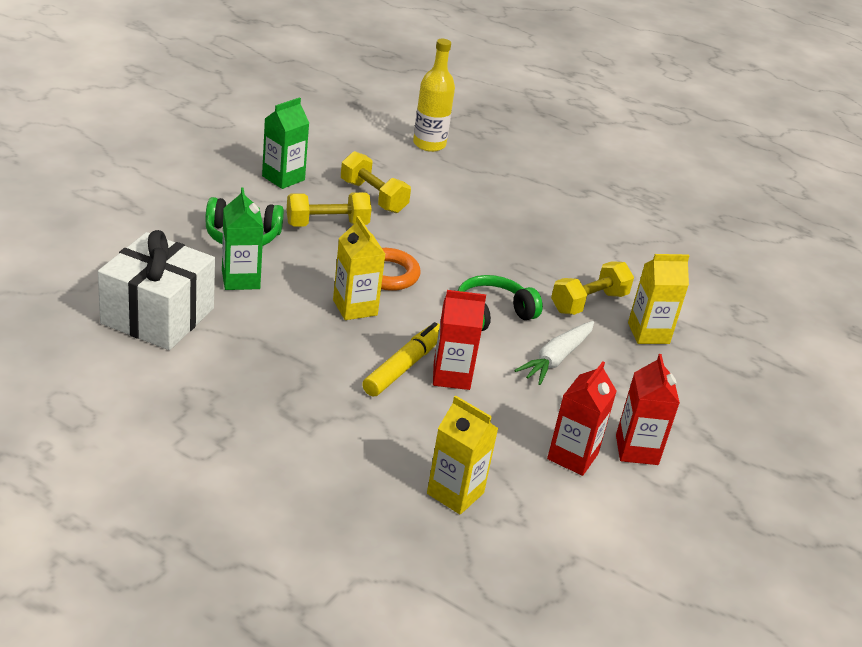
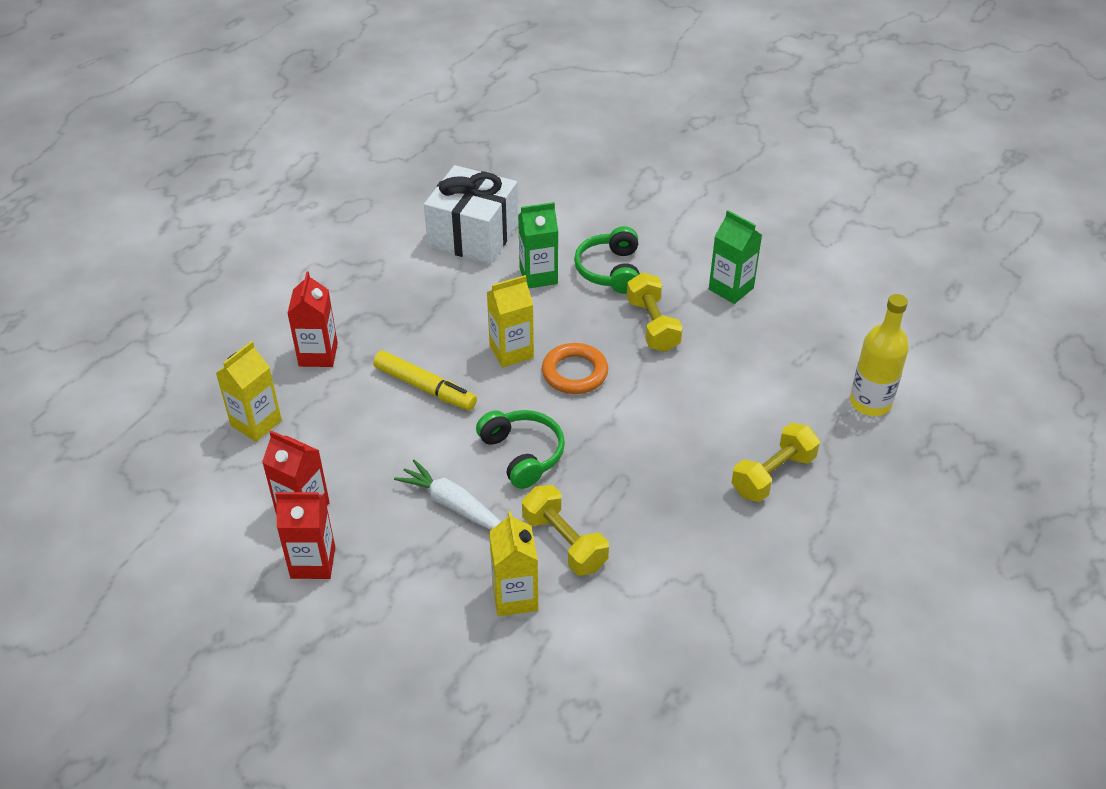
camera: 95 degrees right, 10 degrees up
yellow dumbbell [341,151,411,213] -> yellow dumbbell moved to [732,423,820,502]
red carton [433,290,486,390] -> red carton moved to [287,272,338,367]

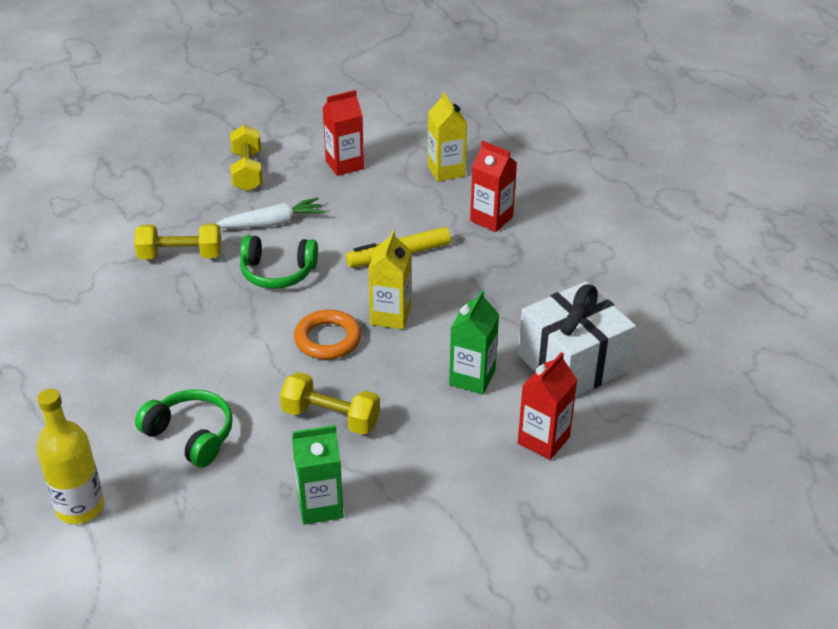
camera: 125 degrees right, 5 degrees down
red carton [275,492,335,579] -> red carton moved to [518,352,577,460]
yellow carton [489,511,538,616] -> none
green headphones [574,226,640,294] -> green headphones moved to [135,390,233,467]
yellow dumbbell [732,423,820,502] -> yellow dumbbell moved to [230,125,263,191]

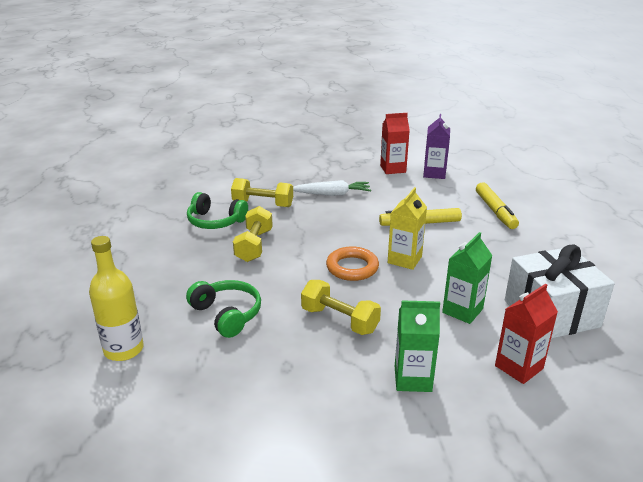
camera: 15 degrees right, 10 degrees down
yellow dumbbell [230,125,263,191] -> yellow dumbbell moved to [233,206,273,262]
green headphones [240,235,318,289] -> green headphones moved to [187,192,248,229]
green carton [292,425,344,524] -> green carton moved to [395,300,440,392]
yellow carton [428,92,467,182] -> none
red carton [470,141,517,232] -> yellow marker [476,182,519,229]
none -> purple carton [423,114,450,179]

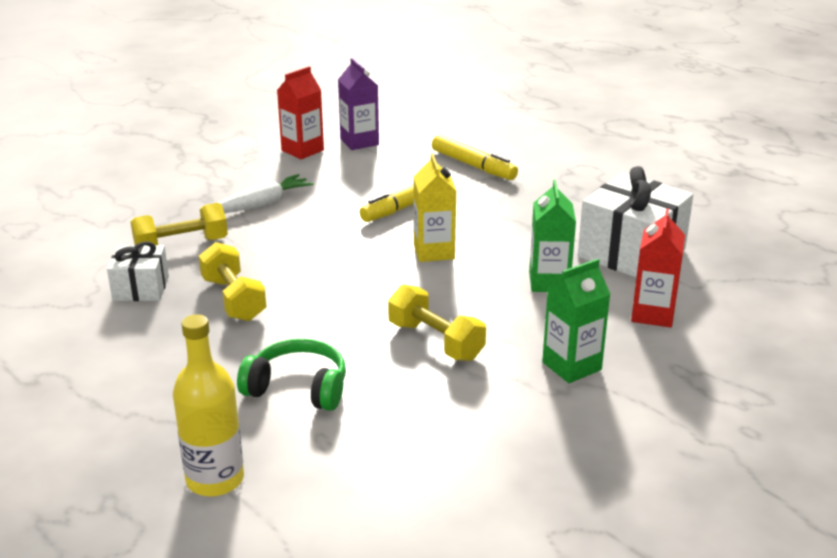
camera: 35 degrees left, 0 degrees up
green headphones [187,192,248,229] -> white gift [107,241,169,301]
yellow dumbbell [301,280,381,335] -> yellow dumbbell turned 45 degrees clockwise [388,284,486,361]
orange ring [326,246,379,281] -> none

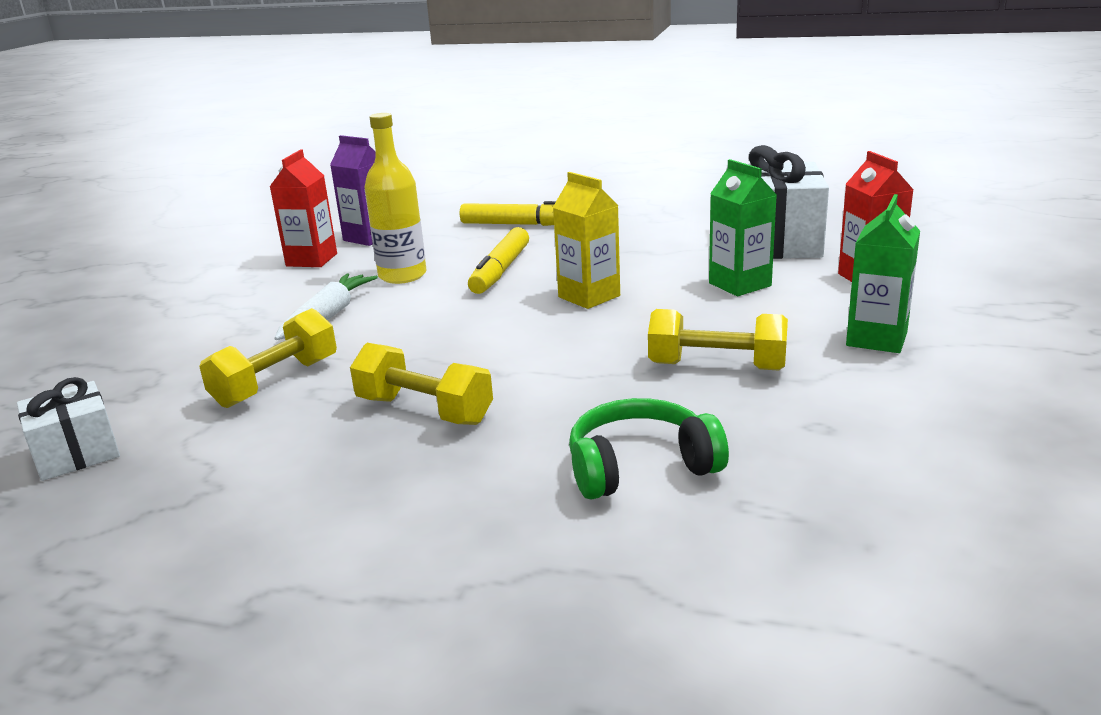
camera: 30 degrees left, 5 degrees down
white gift [107,241,169,301] -> white gift moved to [17,377,120,481]
yellow bottle [173,314,244,497] -> yellow bottle moved to [364,113,427,284]

